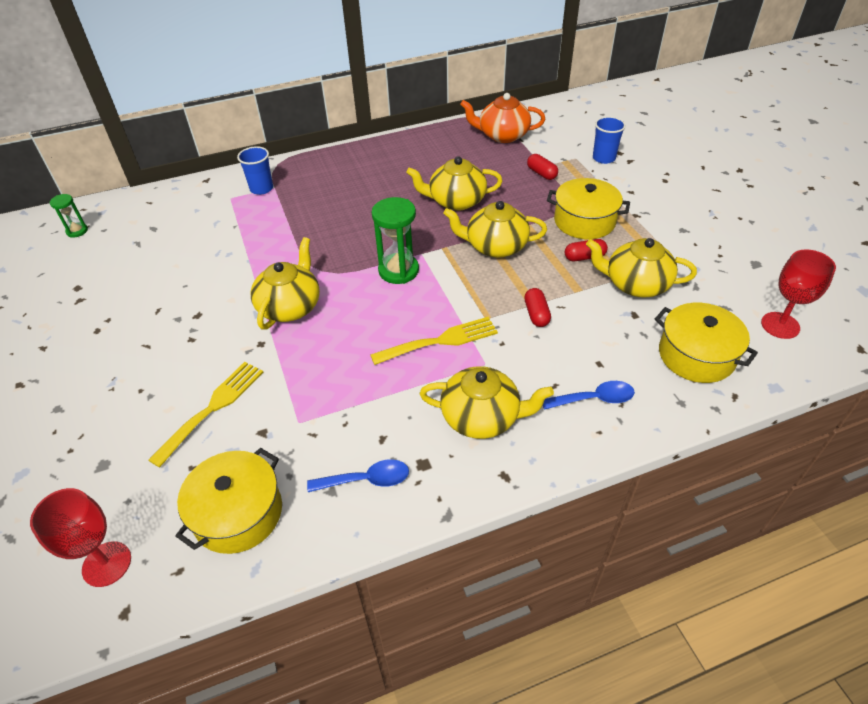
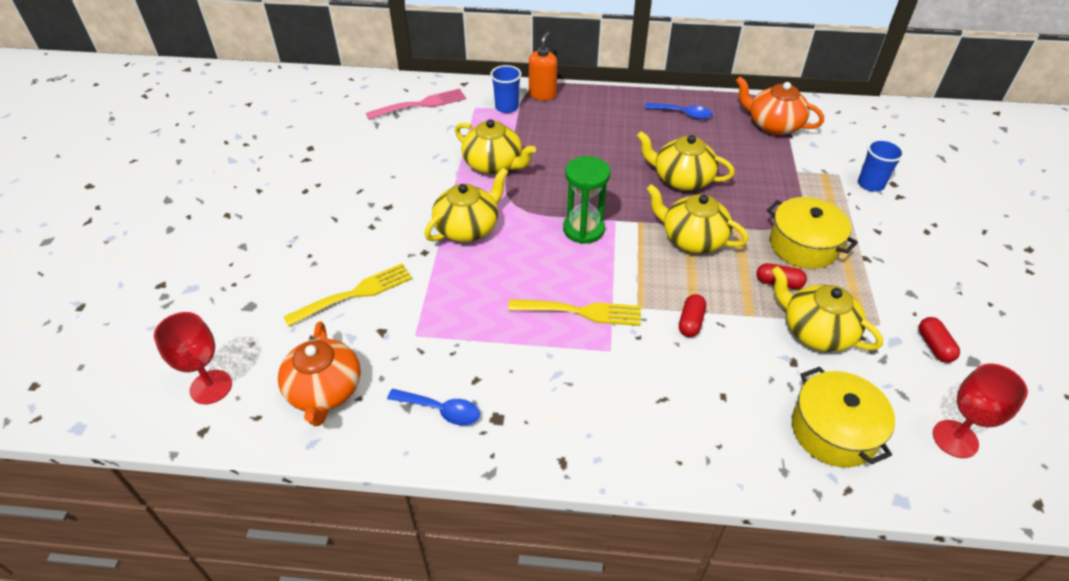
camera: 25 degrees right, 0 degrees up
green hourglass [50,194,88,238] -> none
yellow pot [175,448,282,554] -> orange teapot [278,322,361,426]
yellow teapot [420,366,554,439] -> yellow teapot moved to [455,119,536,174]
red capsule [527,154,558,180] -> red capsule moved to [919,317,960,363]
blue spoon [543,381,635,410] -> blue spoon moved to [645,103,713,119]
none -> pink fork [366,88,466,120]
none -> orange soap dispenser [529,32,557,101]

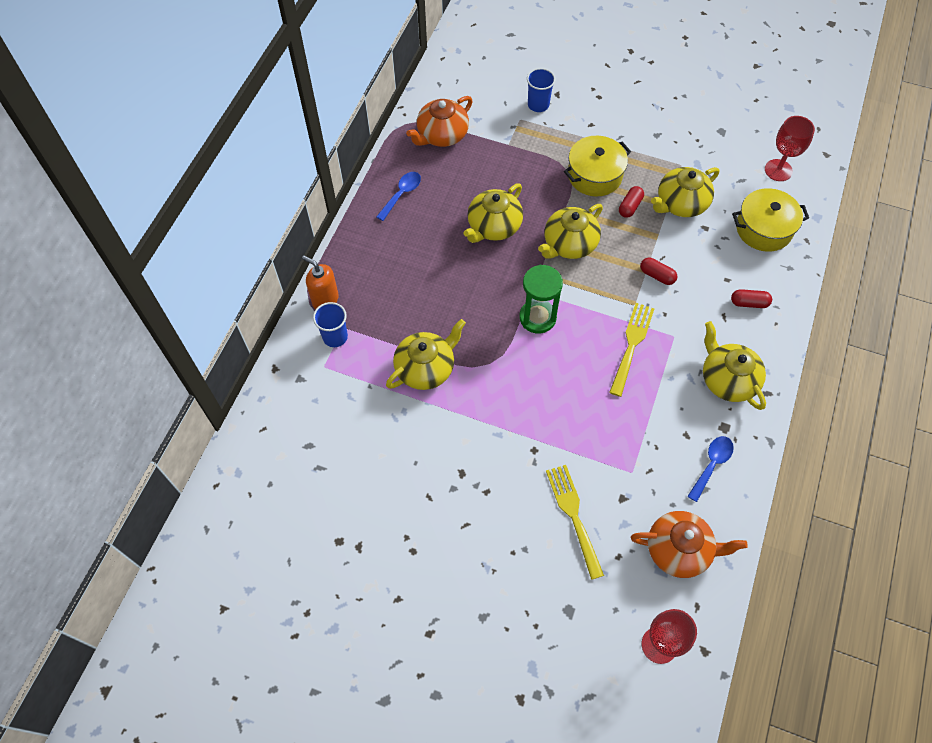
camera: 75 degrees left, 15 degrees up
pink fork [366,88,466,120] -> none
yellow teapot [424,168,508,242] -> yellow teapot moved to [703,321,766,410]
red capsule [919,317,960,363] -> red capsule moved to [731,289,772,308]

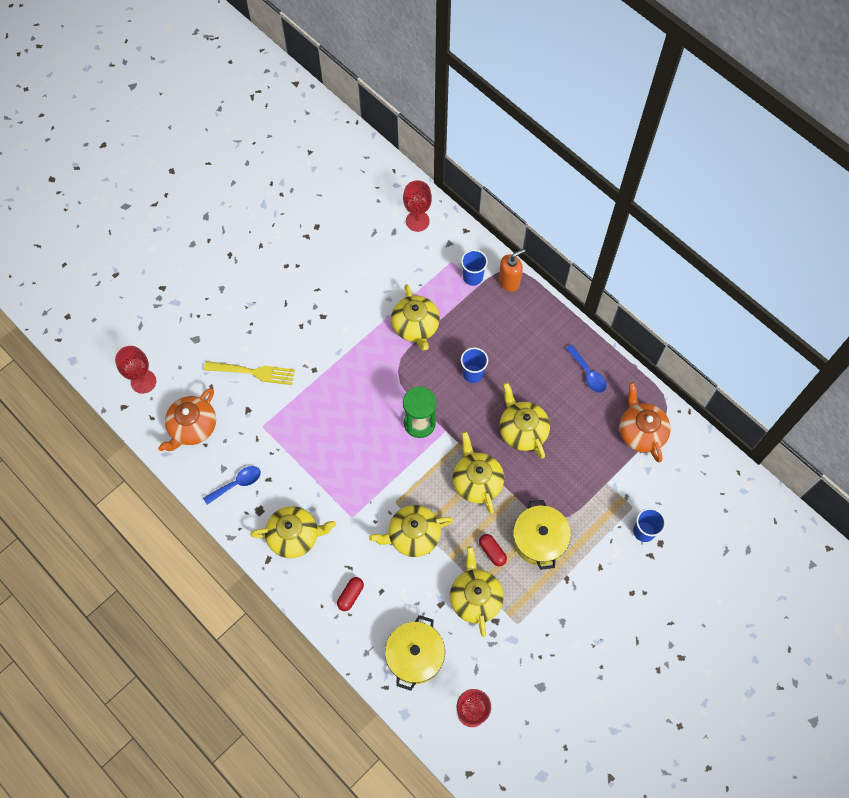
camera: 115 degrees right, 5 degrees up
yellow fork [609,303,655,397] -> none
red capsule [640,257,677,285] -> yellow teapot [369,505,454,557]
blue spoon [687,436,734,502] -> blue spoon turned 90 degrees counterclockwise [203,466,261,505]
none -> red goblet [403,180,432,232]
none -> blue cup [461,347,488,383]

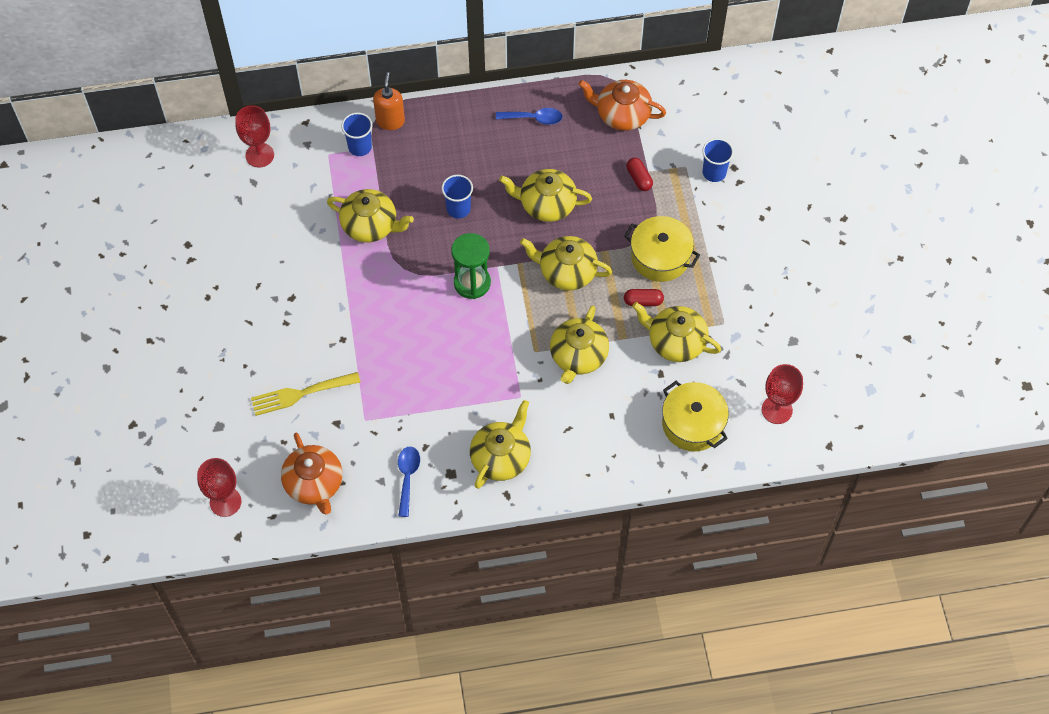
camera: 55 degrees left, 5 degrees down
yellow fork [204,361,295,385] -> yellow fork turned 150 degrees counterclockwise [251,372,361,416]
red capsule [337,577,364,611] -> red capsule moved to [627,157,653,191]

